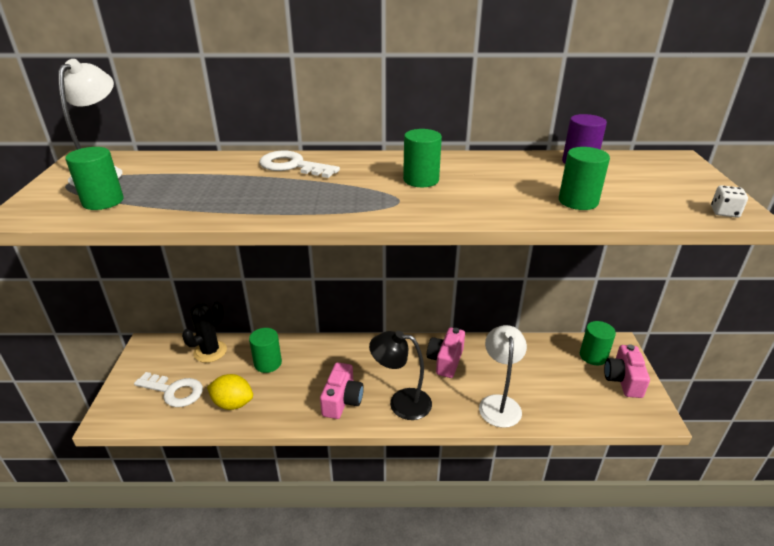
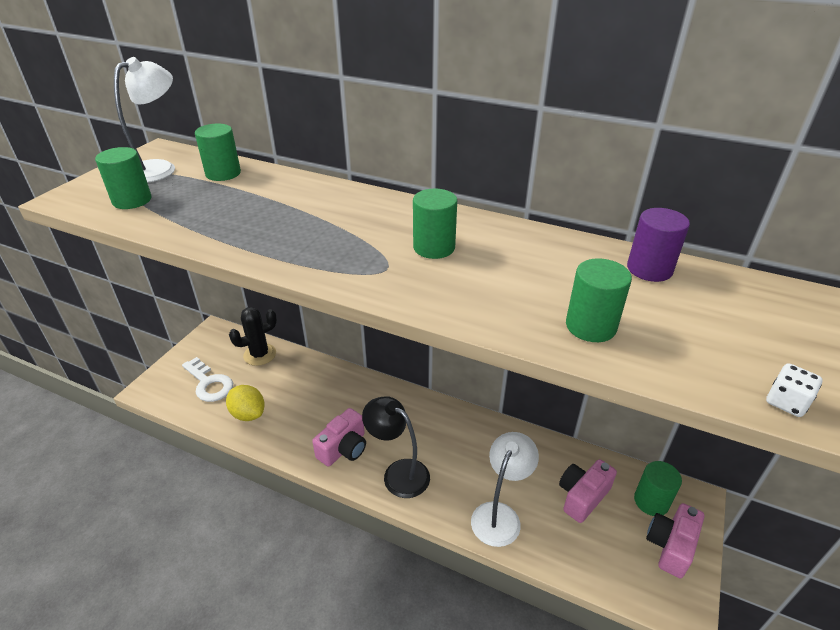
camera: 25 degrees right, 5 degrees up
green cylinder [249,328,282,373] -> green cylinder moved to [195,124,241,181]
white key [259,151,340,178] -> none
pink camera [427,328,465,378] -> pink camera moved to [559,459,617,523]

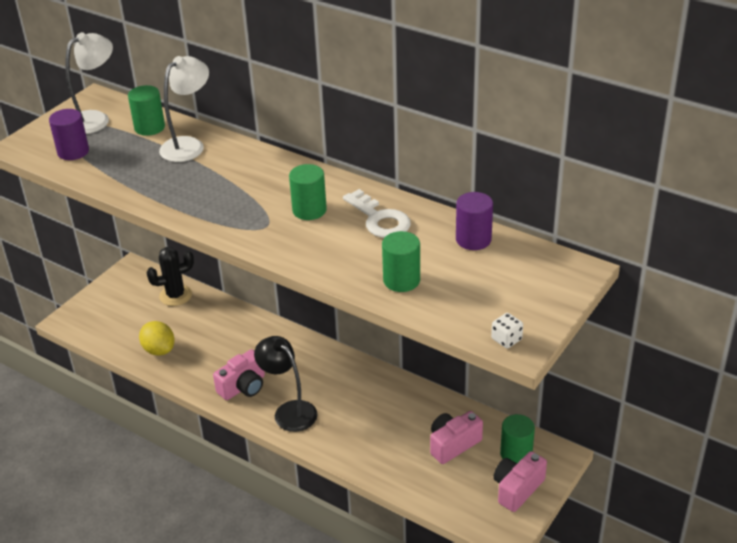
camera: 10 degrees right, 0 degrees up
green cylinder [95,147,152,209] -> purple cylinder [49,109,89,160]
white key [182,357,233,402] -> white key moved to [343,189,411,238]
white lamp [471,432,539,547] -> white lamp moved to [159,56,209,162]

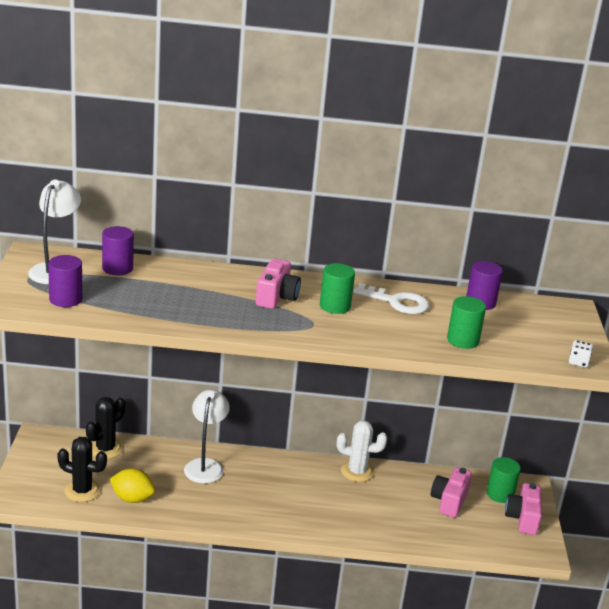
camera: 35 degrees left, 10 degrees down
green cylinder [128,85,165,136] -> purple cylinder [102,226,134,275]
white lamp [159,56,209,162] -> white lamp moved to [184,389,230,484]
pink camera [213,349,265,400] -> pink camera moved to [256,259,301,309]
black lamp [254,336,317,432] -> none
none -> black cactus [57,437,107,502]
none -> white cactus [337,420,387,482]

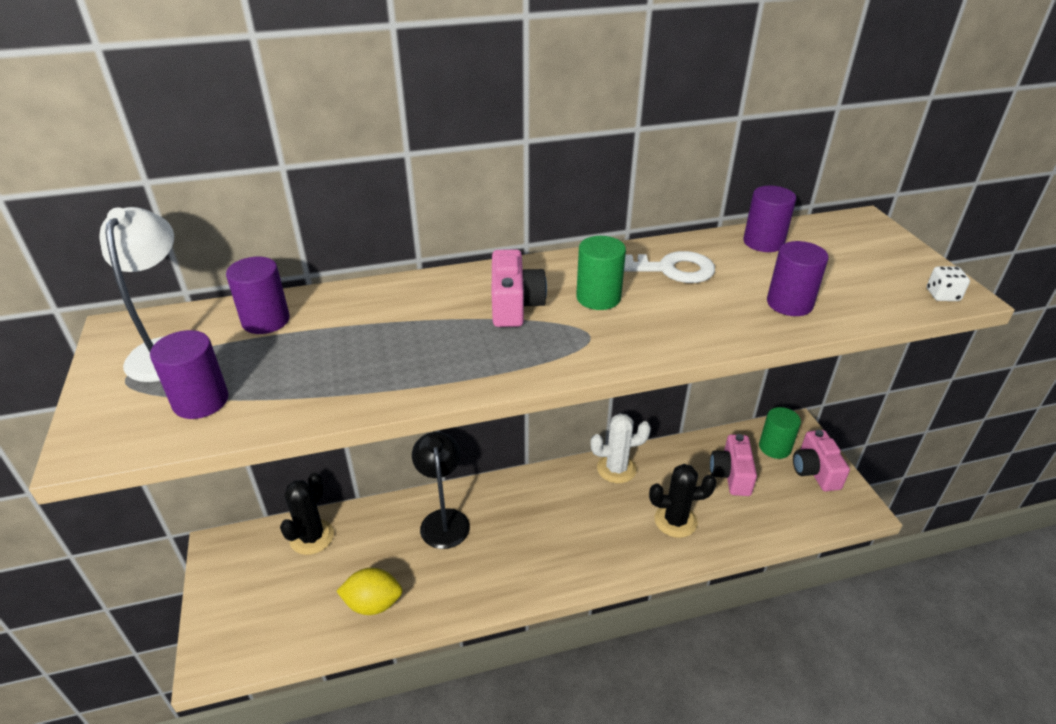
camera: 15 degrees left, 10 degrees up
black cactus [57,437,107,502] -> black cactus moved to [649,464,717,538]
white lamp [184,389,230,484] -> black lamp [412,432,470,549]
green cylinder [447,296,486,349] -> purple cylinder [767,241,829,316]

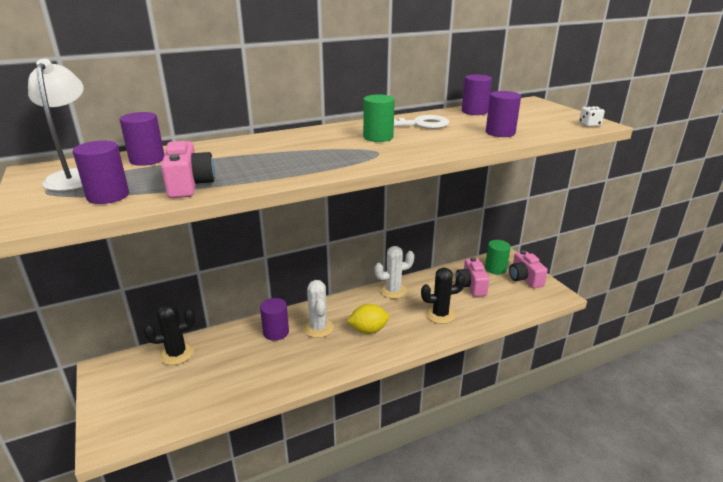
camera: 10 degrees left, 10 degrees down
black cactus [280,472,334,555] -> black cactus turned 60 degrees clockwise [144,304,195,365]
yellow lemon [336,568,403,615] -> yellow lemon moved to [347,304,389,334]
black lamp [412,432,470,549] -> purple cylinder [260,298,289,341]
pink camera [492,249,547,327] -> pink camera moved to [161,141,215,198]
none -> white cactus [303,280,334,338]

